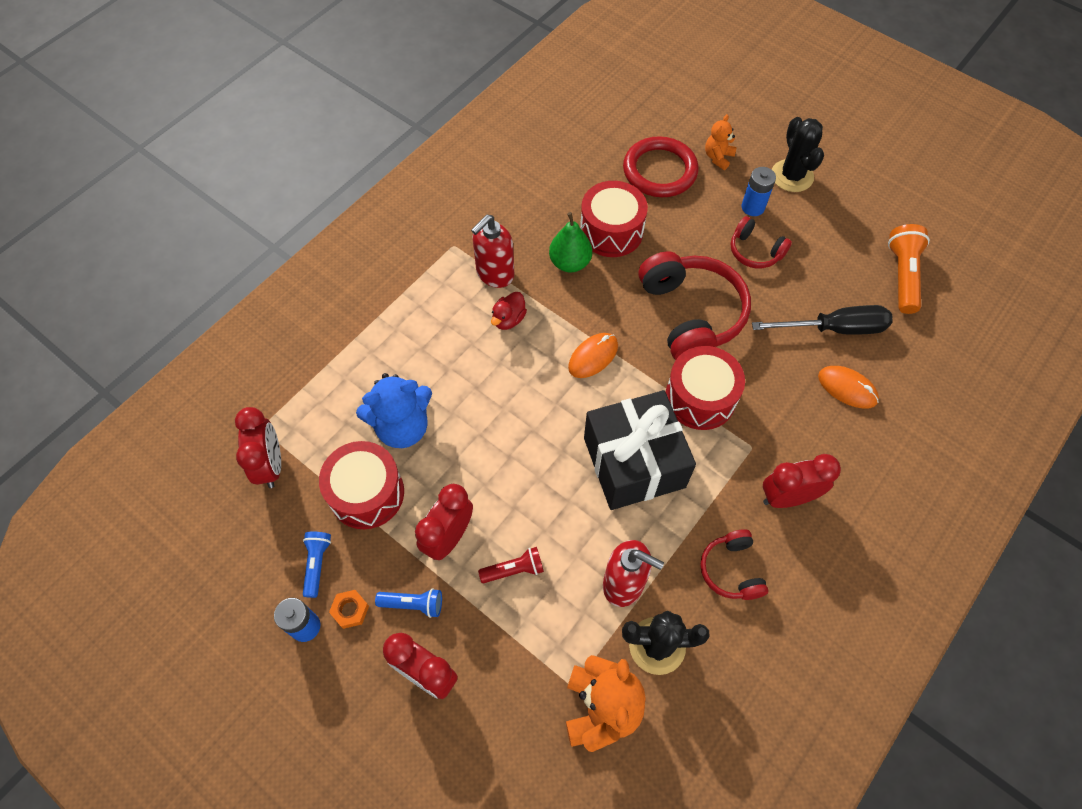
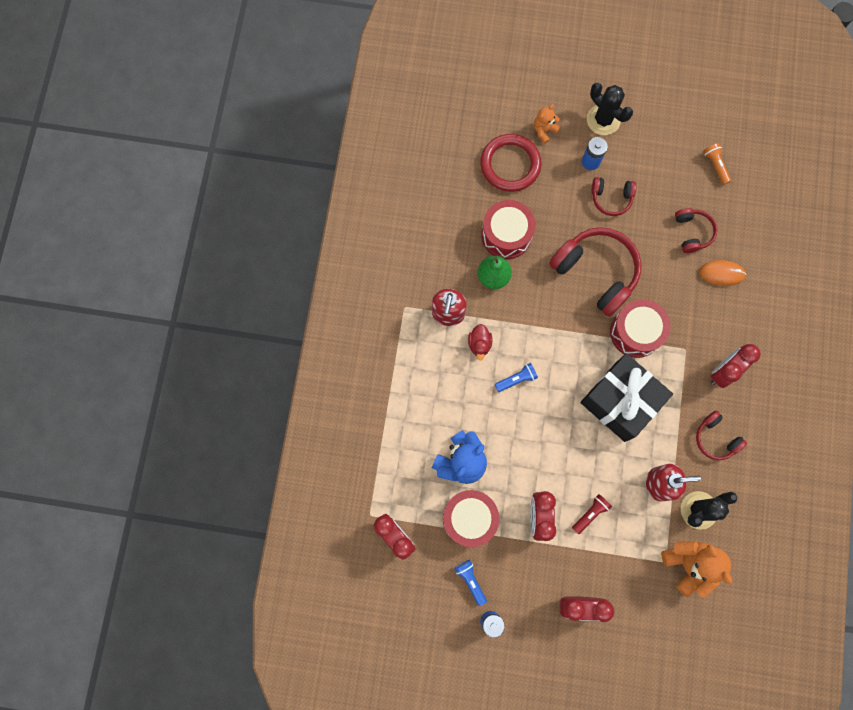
camera: 30 degrees left, 15 degrees up
orange nut [329,590,369,629] -> none
blue flashlight [375,588,442,618] -> blue flashlight moved to [495,363,538,392]
orange mouse [568,333,618,378] -> none
orange teddy bear [705,114,737,170] -> orange teddy bear turned 45 degrees clockwise [534,104,560,144]
black screwdriver [752,305,893,335] -> red headphones [675,208,718,253]
orange flashlight [888,224,930,314] -> orange flashlight [704,143,731,185], size x0.61

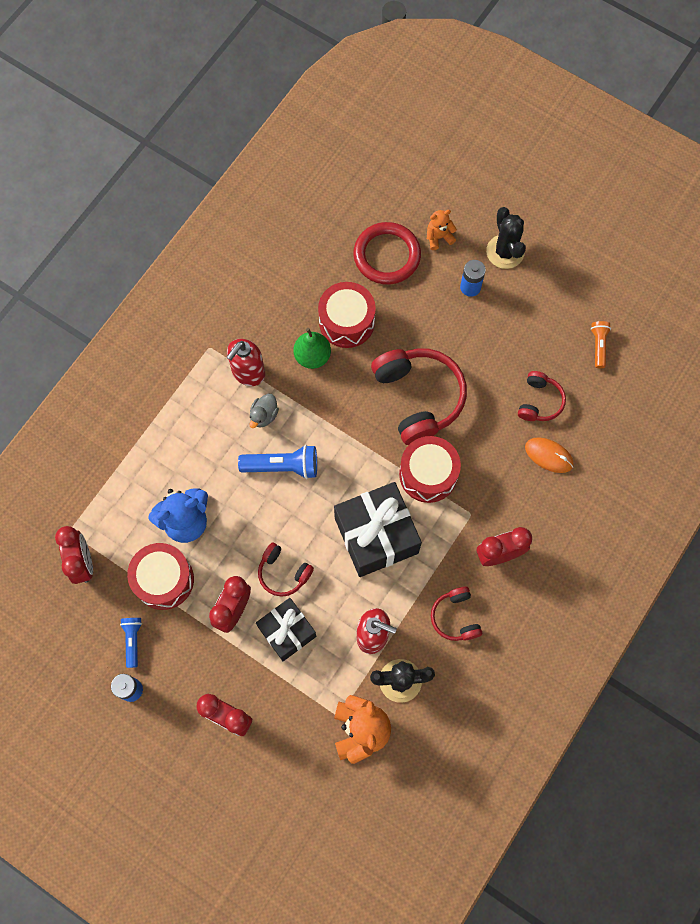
camera: 25 degrees right, 5 degrees down
red duck [468,324,493,361] -> grey duck [250,394,279,428]
blue flashlight [495,363,538,392] -> blue flashlight [238,445,317,479], size x1.65
red flashlight [572,494,612,534] -> black gift [256,598,316,661]
red headphones [591,177,637,216] -> red headphones moved to [258,542,314,597]

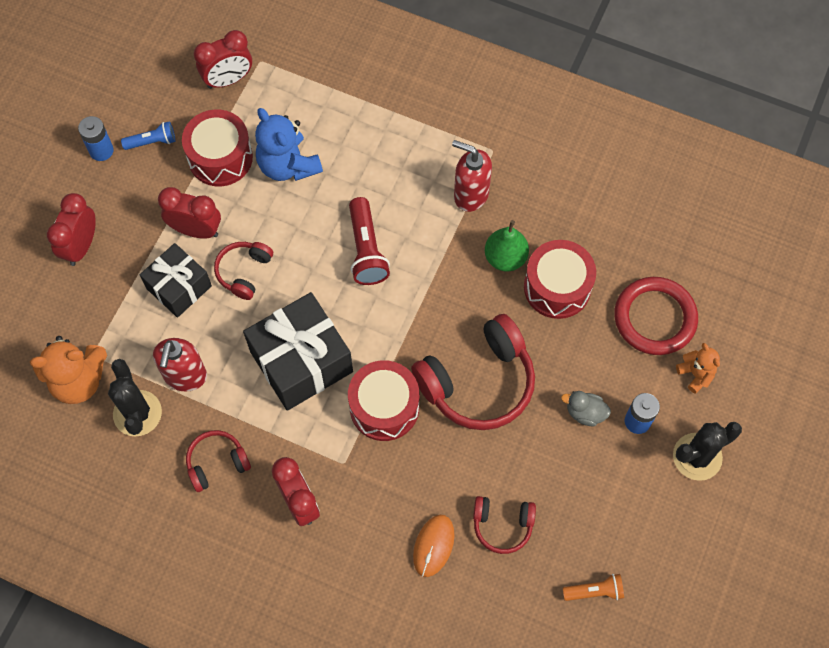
camera: 80 degrees right, 5 degrees down
blue flashlight [238,445,317,479] -> red flashlight [349,197,390,285]
grey duck [250,394,279,428] -> grey duck moved to [561,391,611,426]

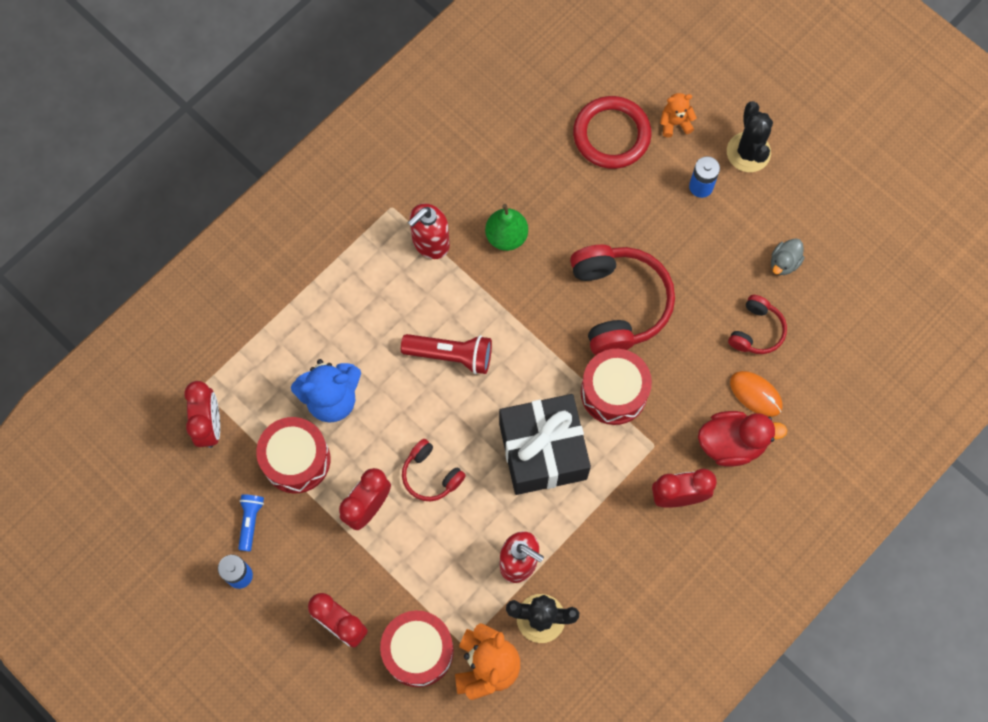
camera: 70 degrees left, 5 degrees up
black gift [140,243,212,318] -> none
red headphones [186,430,251,492] -> none
red drum [524,240,596,319] -> red drum moved to [380,610,454,687]
grey duck [561,391,611,426] -> grey duck moved to [771,238,805,275]
orange flashlight [562,574,624,601] -> none
none -> red duck [698,411,787,466]

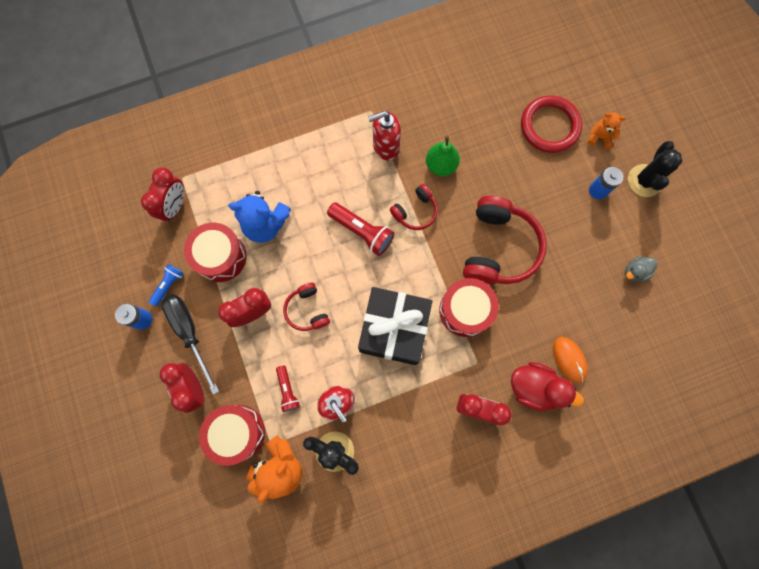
camera: 25 degrees right, 5 degrees up
red headphones [728,295,787,354] -> red headphones moved to [390,184,438,230]
none -> black screwdriver [161,294,219,395]
none -> red flashlight [276,365,300,412]

